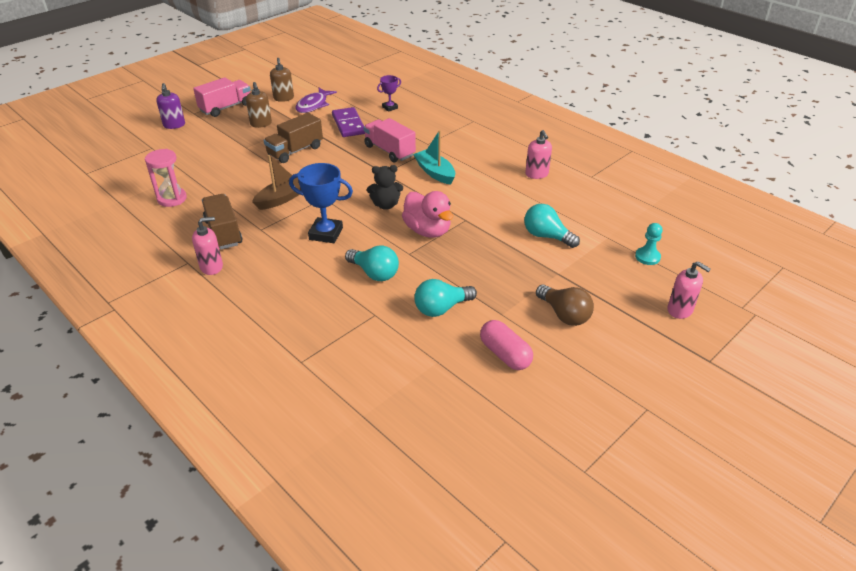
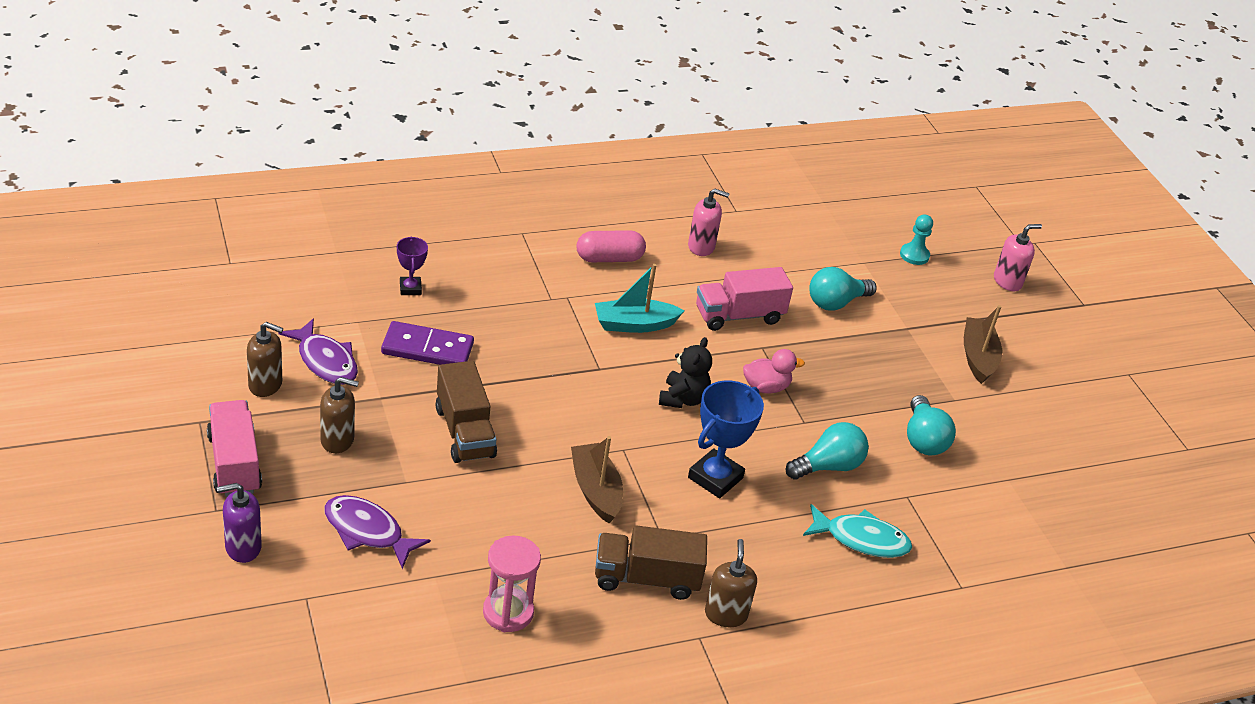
camera: 70 degrees left, 0 degrees up
purple soap dispenser [156,83,185,129] -> purple soap dispenser turned 150 degrees clockwise [216,483,262,563]
pink soap dispenser [192,217,223,275] -> brown soap dispenser [705,539,757,627]
pink truck [363,118,416,162] -> pink truck moved to [696,267,793,331]
pink duck [402,191,453,238] -> pink duck [743,349,805,393], size x0.64
pink capsule [480,320,533,370] -> pink capsule moved to [577,230,646,262]
brown light bulb [536,285,594,326] -> brown boat [964,305,1002,384]
none -> purple fish [324,495,431,569]
none -> turquoise fish [803,504,912,558]

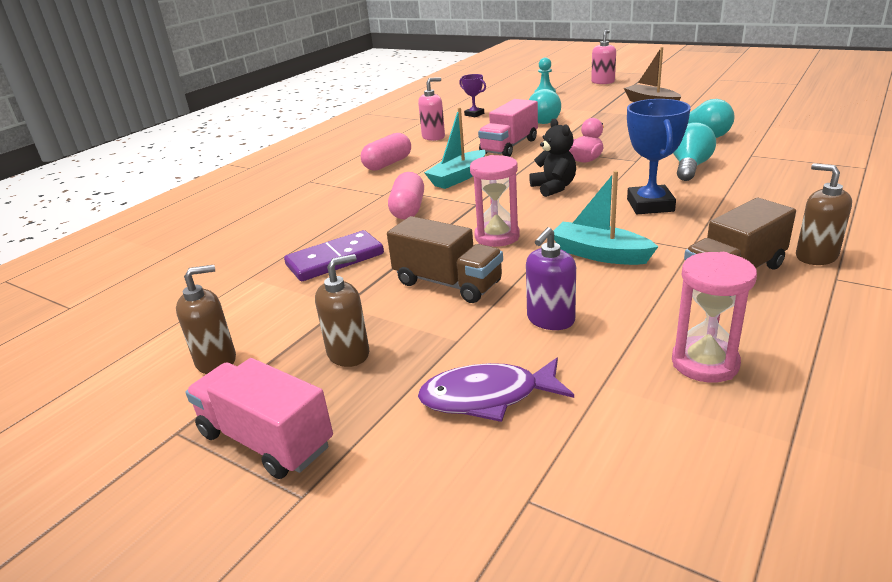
camera: 30 degrees left, 10 degrees down
purple soap dispenser [216,483,262,563] -> purple soap dispenser moved to [526,227,576,330]
purple fish [279,319,358,385] -> none
purple trophy [397,236,428,295] -> purple trophy moved to [459,74,486,117]
brown boat [571,436,623,524] -> turquoise boat [554,171,658,265]
turquoise fish [803,504,912,558] -> none
none -> pink capsule [388,172,424,220]
none -> pink hourglass [470,155,520,247]

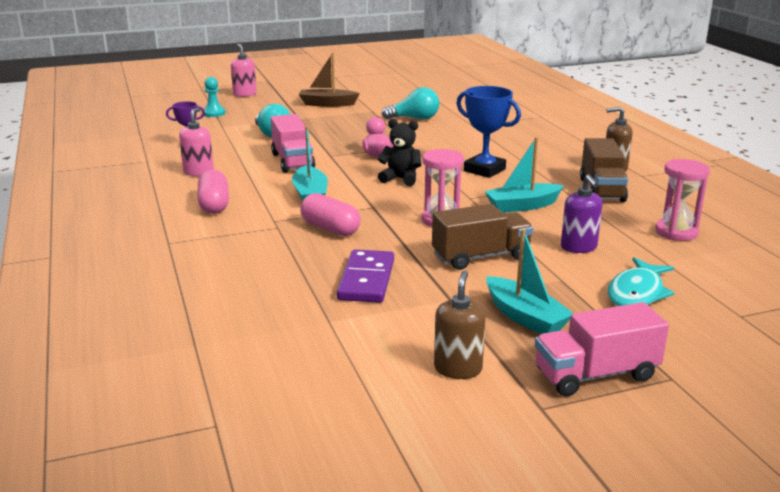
camera: 55 degrees left, 5 degrees down
brown soap dispenser [315,254,369,367] -> turquoise boat [486,229,574,334]
purple fish [418,358,574,422] -> turquoise fish [608,257,674,306]
turquoise light bulb [673,122,716,181] -> none

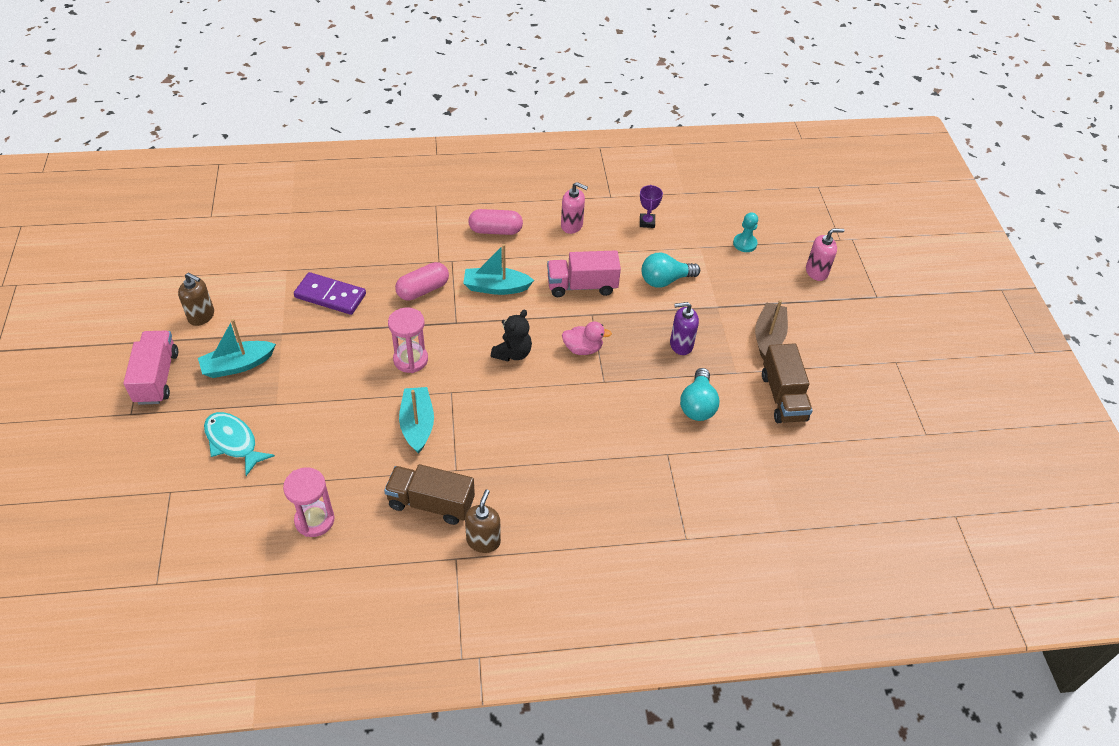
camera: 100 degrees right, 25 degrees up
brown truck [432,204,533,270] -> brown truck moved to [762,343,813,423]
blue trophy [456,86,521,178] -> none
purple soap dispenser [561,174,603,253] -> purple soap dispenser moved to [670,302,699,355]

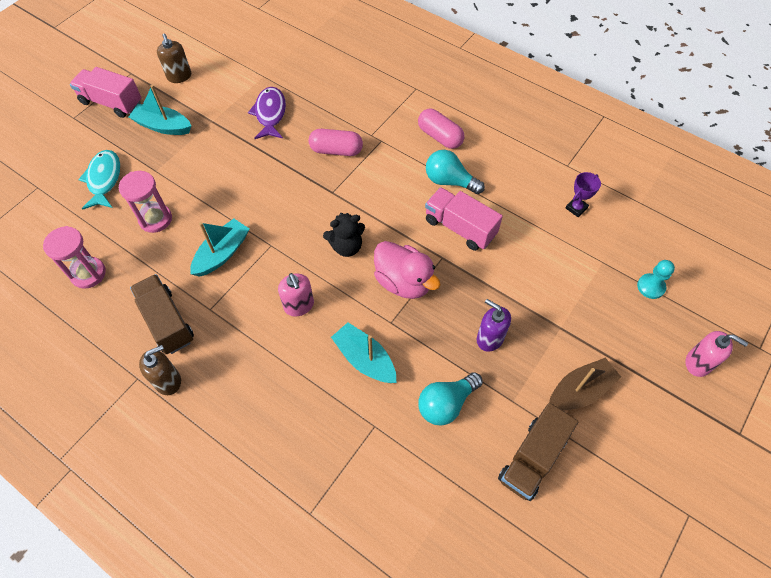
camera: 45 degrees right, 10 degrees up
pink truck [123,331,178,405] -> pink truck turned 105 degrees counterclockwise [70,67,142,118]
purple domino [294,272,366,315] -> purple fish [248,87,286,139]
pink hourglass [388,308,428,373] -> pink hourglass moved to [119,171,172,233]
turquoise boat [463,244,534,295] -> turquoise boat moved to [331,322,396,383]
pink soap dispenser [561,182,588,234] -> pink soap dispenser moved to [278,273,314,316]
pink duck [562,322,612,355] -> pink duck [374,241,441,299], size x1.57
turquoise light bulb [642,253,700,288] -> turquoise light bulb moved to [426,150,485,194]

